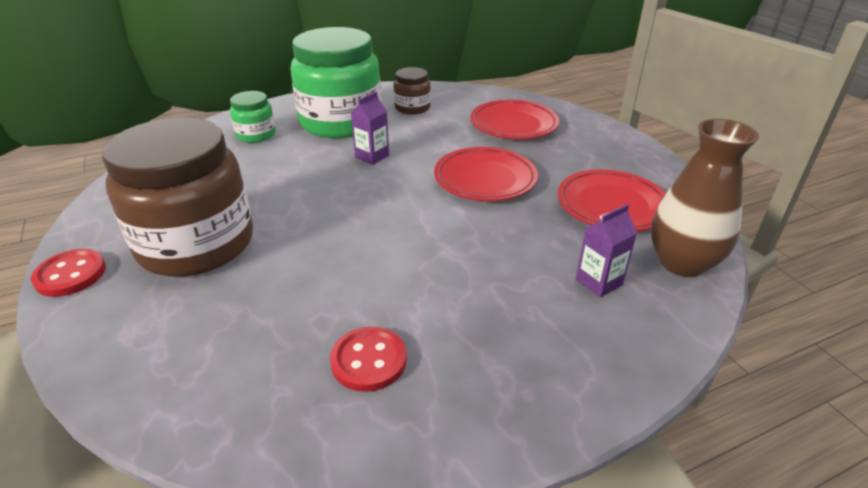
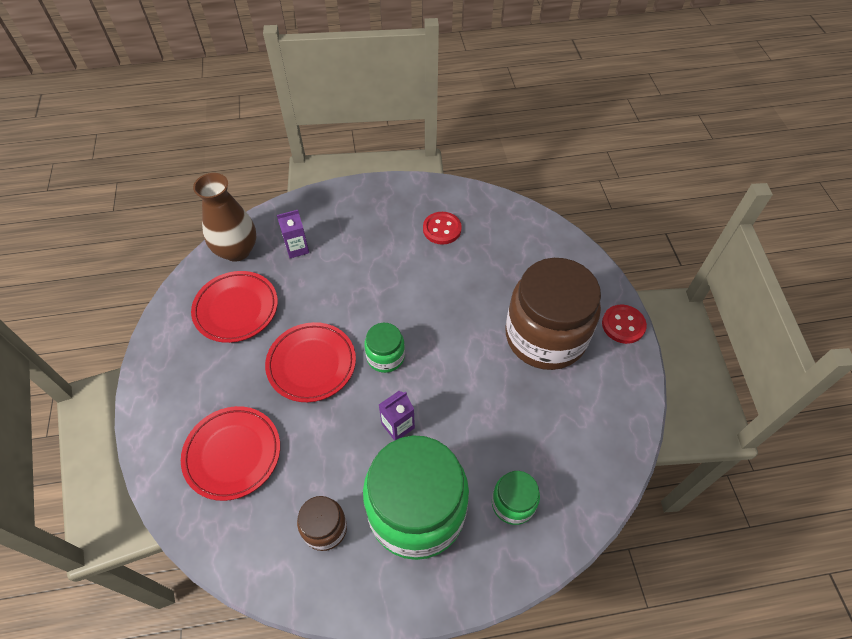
camera: 165 degrees left, 20 degrees up
none -> green jar [364,323,405,373]

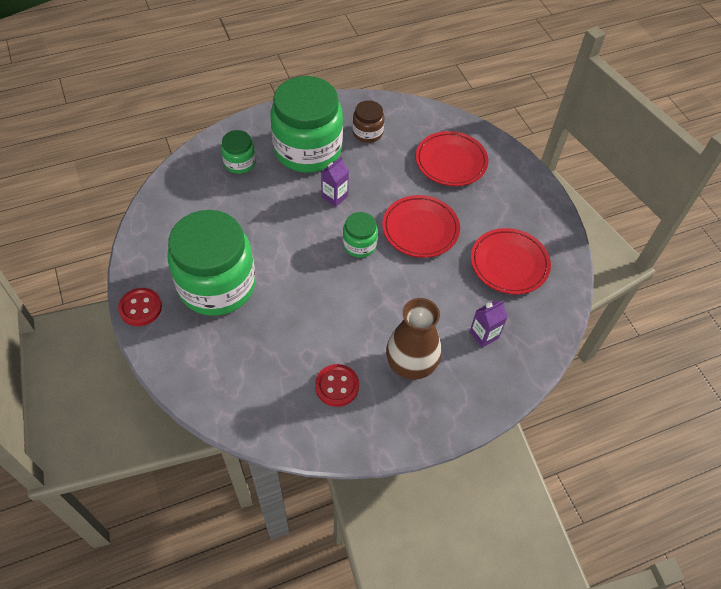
camera: 165 degrees right, 0 degrees up
brown vase [193,173,256,262] -> brown vase moved to [386,298,441,380]
brown jar [506,258,601,370] -> green jar [168,210,256,316]

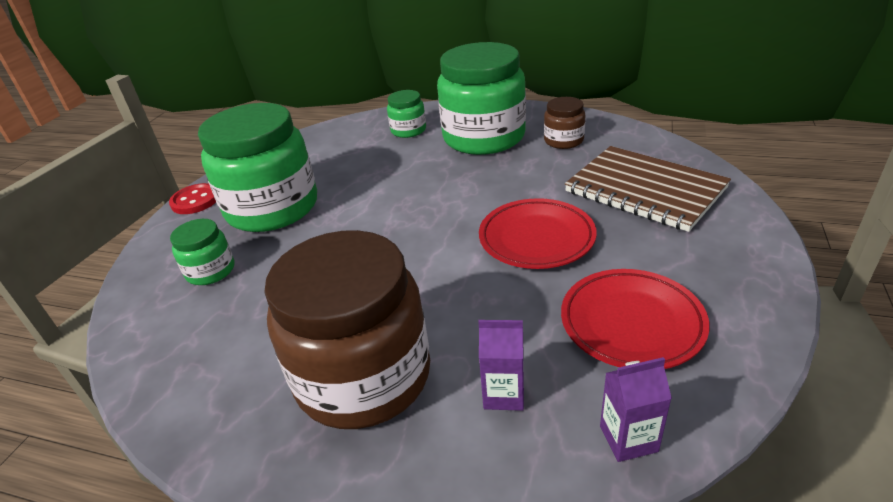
camera: 45 degrees right, 20 degrees down
red button [315,364,359,407] -> none
purple carton [321,157,349,207] -> purple carton moved to [600,357,672,462]
green jar [343,212,378,258] -> green jar moved to [170,219,234,285]
brown vase [386,298,441,380] -> brown jar [264,230,430,429]
red plate [416,131,488,186] -> brown notebook [565,146,731,232]

